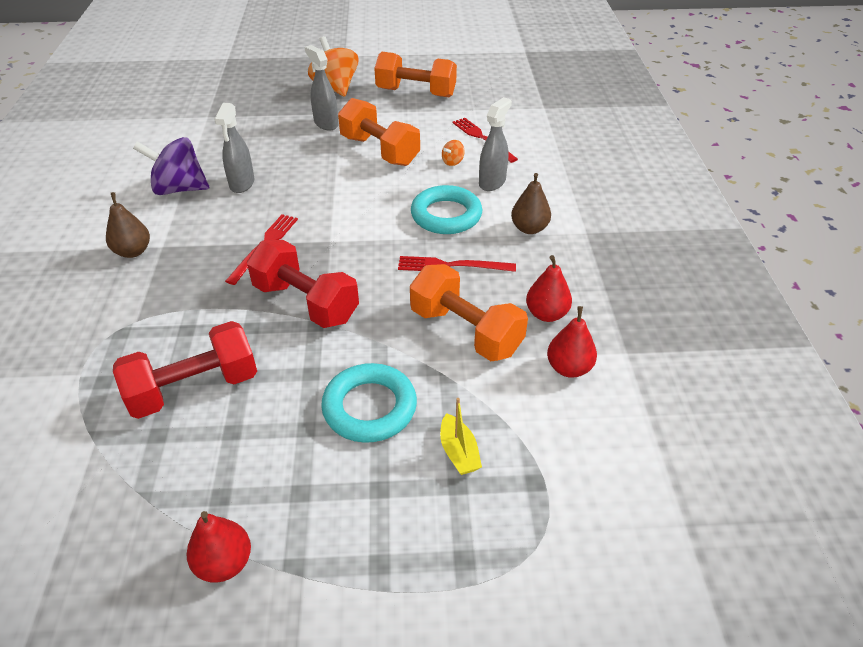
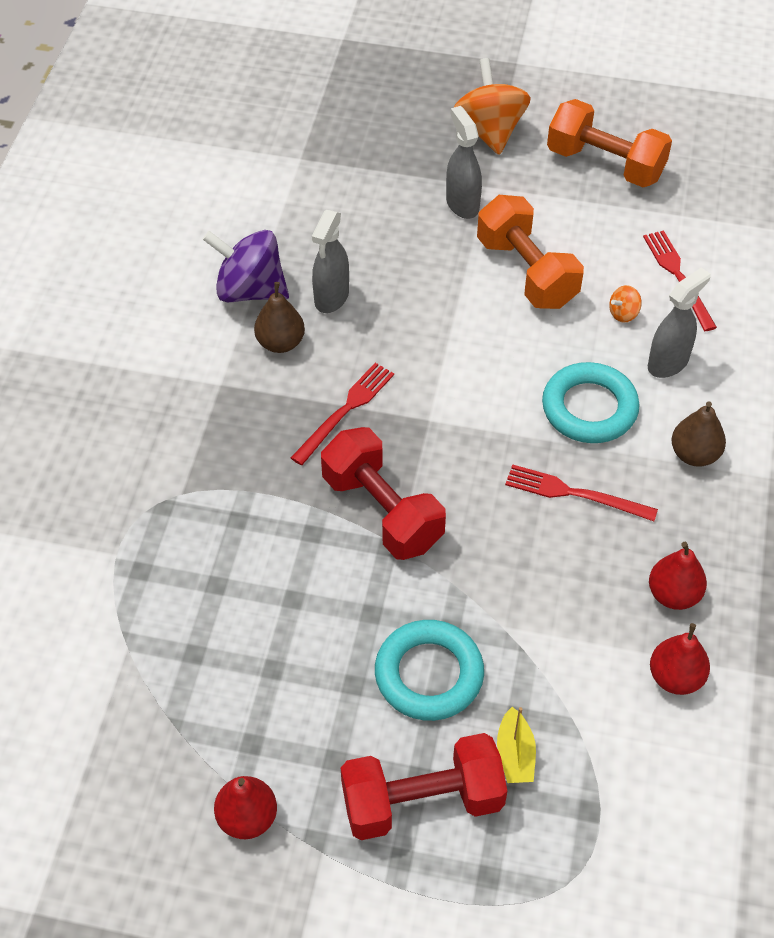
camera: 15 degrees right, 10 degrees up
brown pear [106,192,150,258] -> brown pear moved to [254,282,305,353]
red dumbbell [113,321,257,419] -> red dumbbell moved to [341,733,507,840]
orange dumbbell [410,264,528,361] -> none

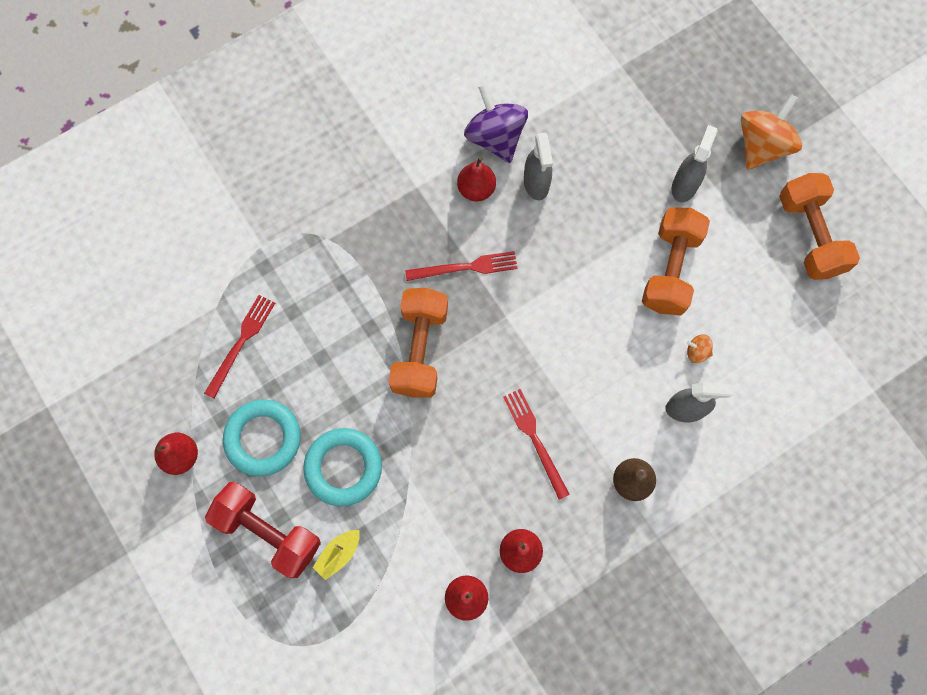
camera: 45 degrees right, 20 degrees up
brown pear [254,282,305,353] -> red pear [457,157,496,202]
grey spray bottle [312,210,349,313] -> grey spray bottle turned 75 degrees counterclockwise [524,132,553,200]
red dumbbell [321,427,446,560] -> orange dumbbell [389,288,448,398]
turquoise ring [542,362,640,443] -> turquoise ring moved to [223,400,301,477]
red fork [643,230,717,331] -> red fork moved to [204,295,275,399]

